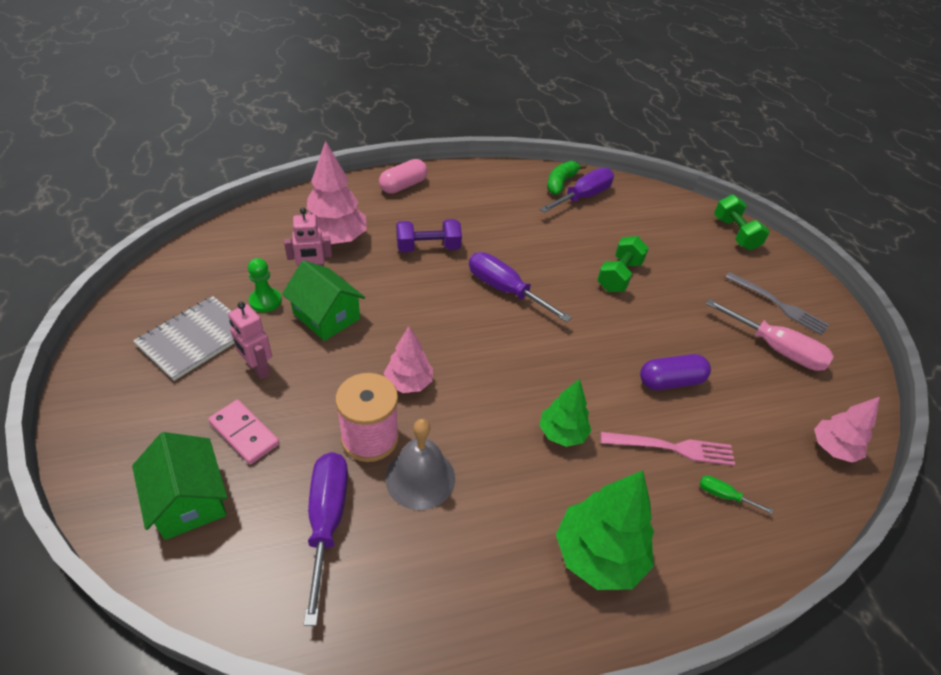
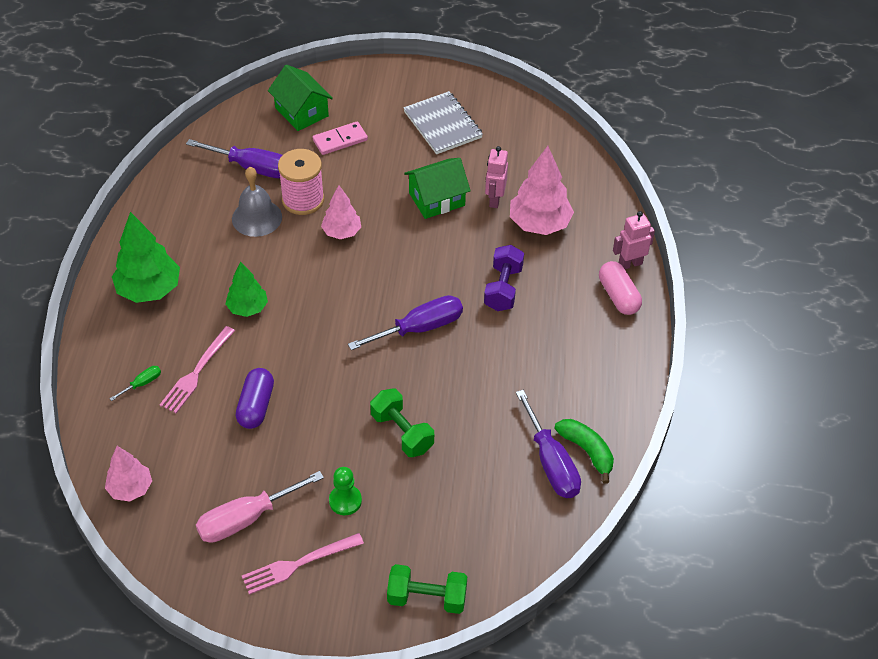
camera: 115 degrees right, 5 degrees up
green house [132,432,228,540] -> green house turned 60 degrees clockwise [268,65,333,131]
pink robot [228,302,272,379] -> pink robot moved to [613,211,655,269]
green pawn [248,258,282,312] -> green pawn moved to [329,467,362,515]
grey fork [725,272,829,335] -> pink fork [242,533,364,595]

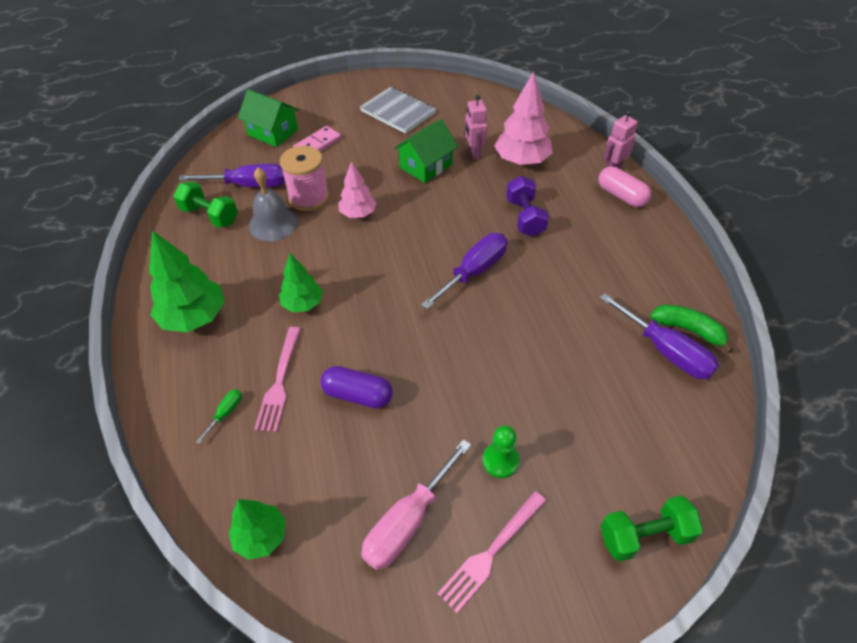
camera: 20 degrees left, 0 degrees up
pink tree [105,446,152,502] -> green tree [229,499,286,560]
purple capsule [236,368,274,429] -> purple capsule turned 60 degrees counterclockwise [321,366,393,408]
green dumbbell [370,388,434,457] -> green dumbbell moved to [173,181,238,228]

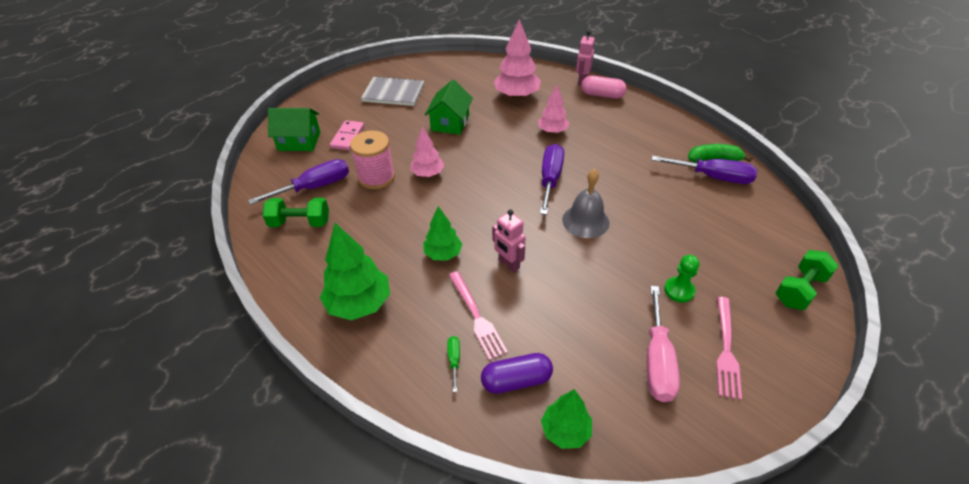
camera: 30 degrees left, 5 degrees down
grey bell [249,168,298,241] -> grey bell moved to [562,169,610,238]
purple capsule [321,366,393,408] -> purple capsule moved to [481,353,553,394]
pink robot [465,94,487,160] -> pink robot moved to [492,210,526,272]
purple dumbbell [506,176,549,237] -> pink tree [538,85,569,134]

